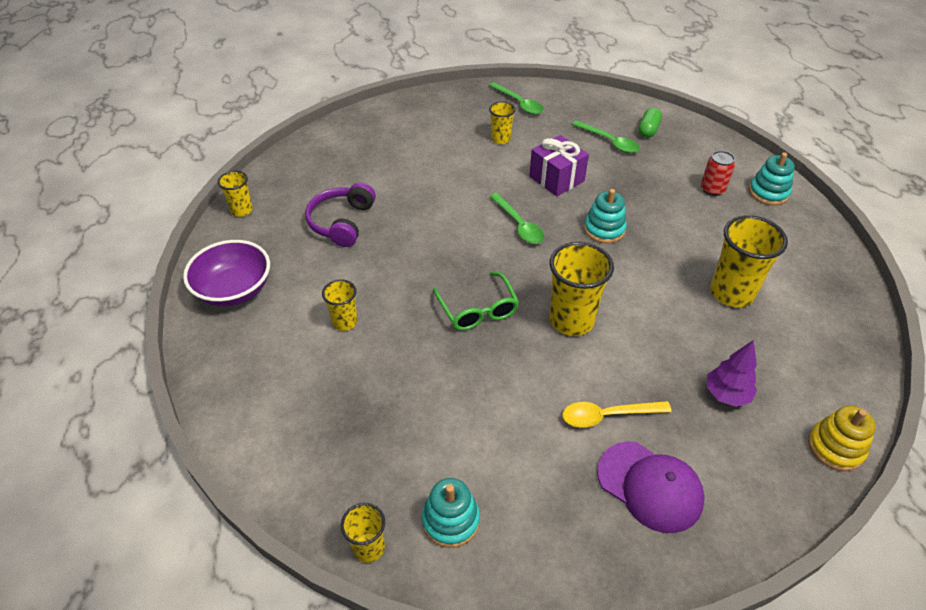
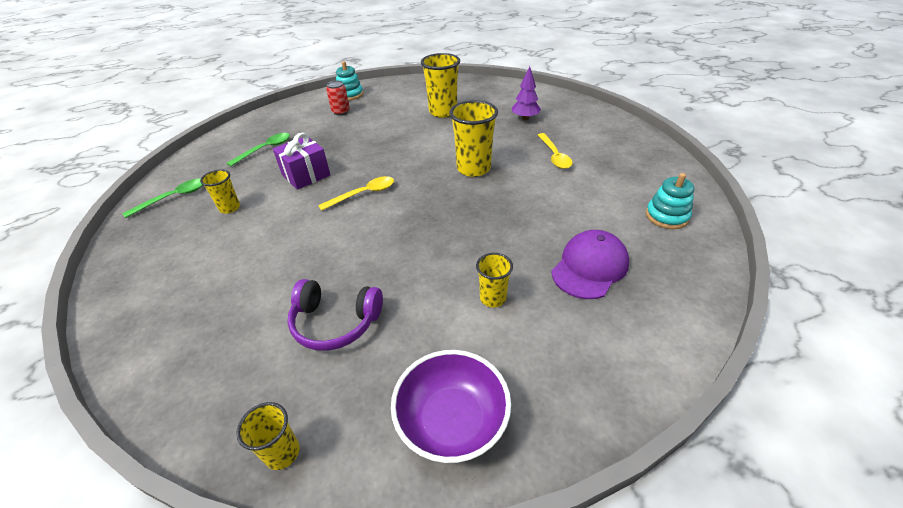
camera: 90 degrees left, 5 degrees down
yellow cup [341,503,385,563] -> none
green glasses [433,272,519,331] -> none
green spoon [489,193,544,244] -> yellow spoon [318,176,394,211]
turquoise stacking toy [584,189,627,243] -> none
purple cap [597,441,705,533] -> purple cap moved to [551,230,629,299]
green capsule [638,108,662,138] -> none
yellow stacking toy [808,406,876,471] -> none

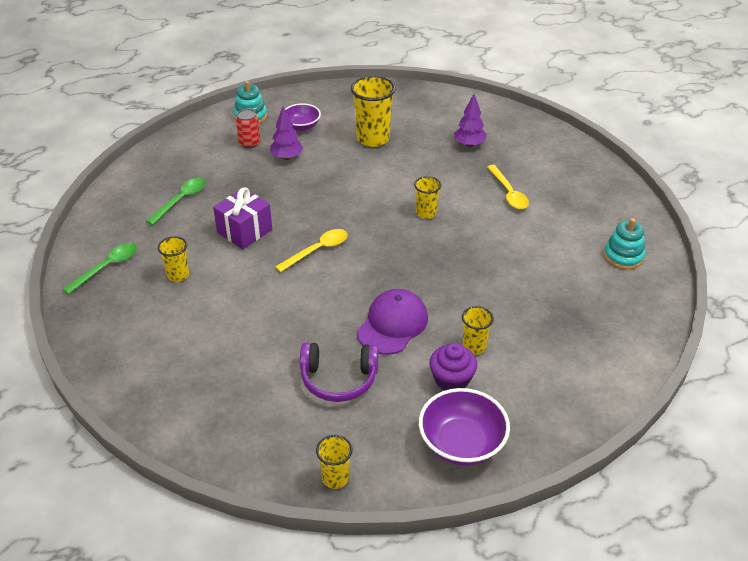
camera: 10 degrees left, 0 degrees up
yellow cup [449,100,498,177] -> yellow cup [414,176,441,219], size x0.56
purple cap [551,230,629,299] -> purple cap moved to [357,289,428,355]
none -> purple tree [270,107,303,160]
none -> purple bowl [285,103,321,131]
none -> purple cupcake [429,343,477,391]

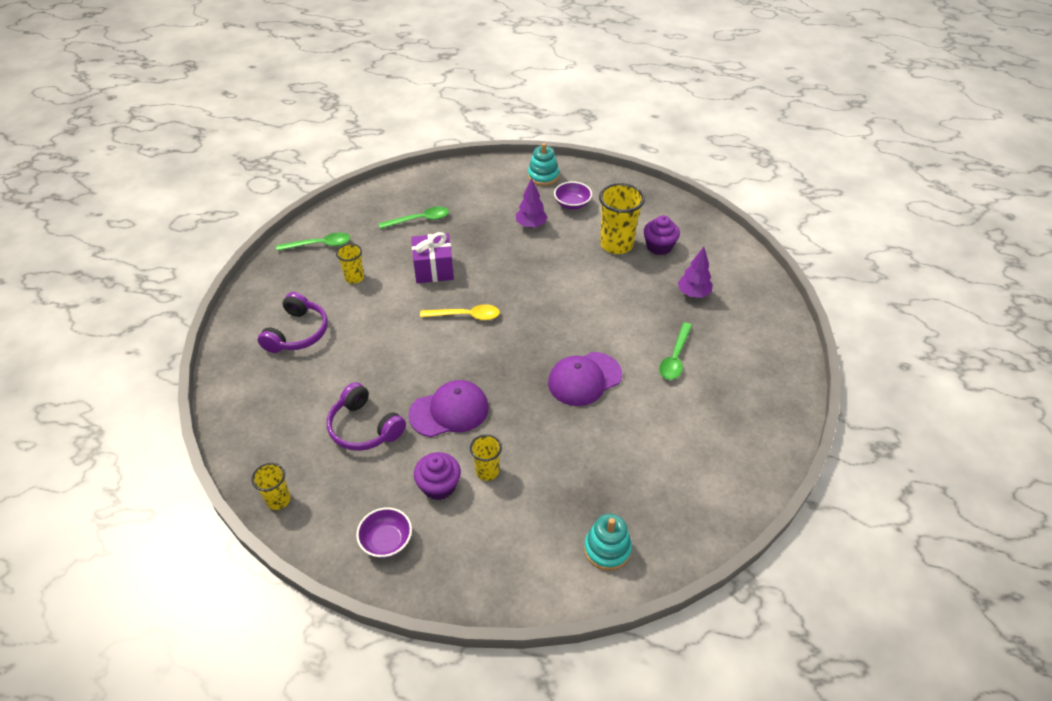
camera: 40 degrees right, 5 degrees up
red can [236,109,261,148] -> none
yellow cup [414,176,441,219] -> none
purple bowl [419,388,510,466] -> purple bowl [356,507,412,558], size x0.63
yellow spoon [487,165,529,209] -> green spoon [659,322,692,380]
turquoise stacking toy [604,218,645,270] -> turquoise stacking toy moved to [584,514,632,571]
none -> purple headphones [258,292,328,353]
none -> purple cap [548,352,622,406]
none -> purple cupcake [644,215,680,255]

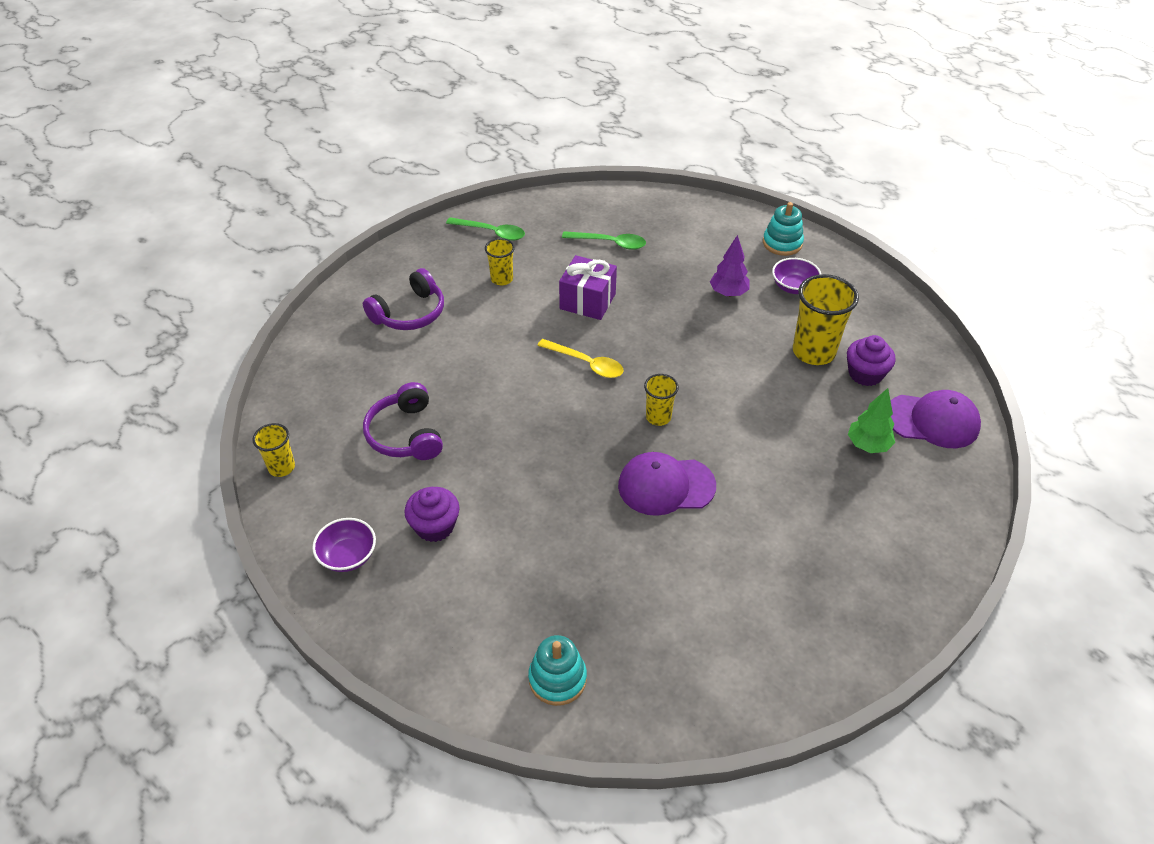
camera: 30 degrees right, 0 degrees up
purple cap [408,380,489,437] -> purple cap moved to [891,390,981,448]
yellow cup [470,434,502,481] -> yellow cup moved to [644,374,679,426]
green spoon [659,322,692,380] -> none
purple tree [678,247,713,298] -> green tree [848,388,895,453]

